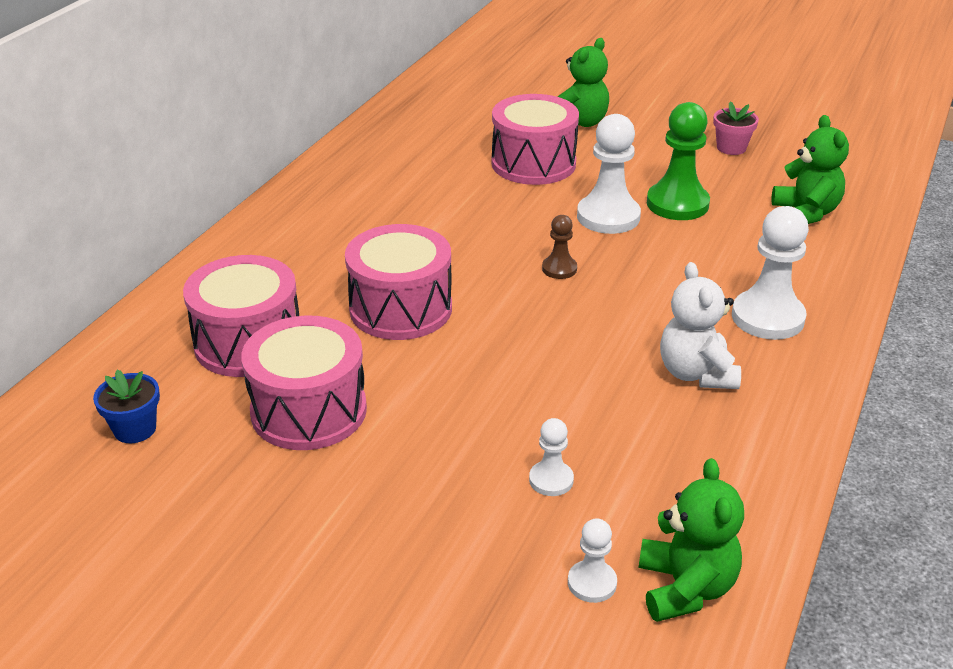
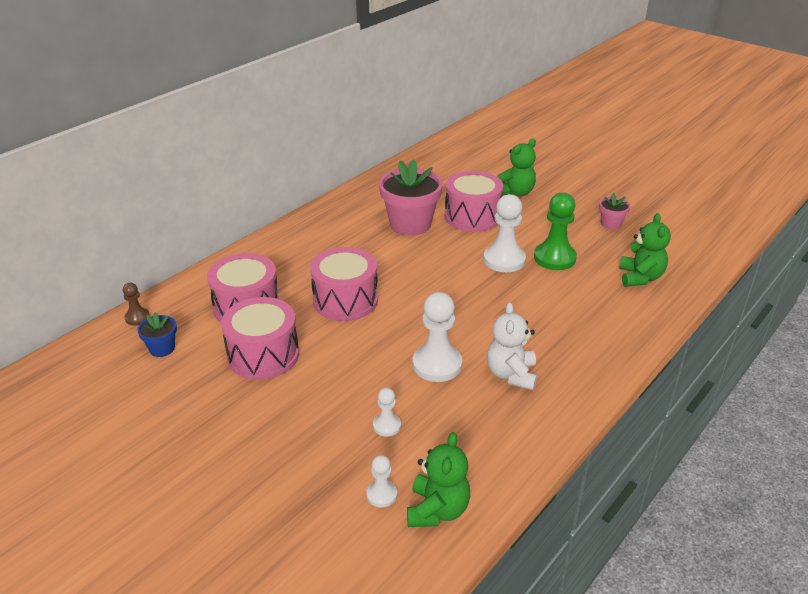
camera: 15 degrees right, 0 degrees up
brown pawn [542,215,577,279] -> brown pawn moved to [123,283,150,326]
white pawn [732,206,809,340] -> white pawn moved to [412,292,462,382]
none -> pink flower pot [379,159,443,236]

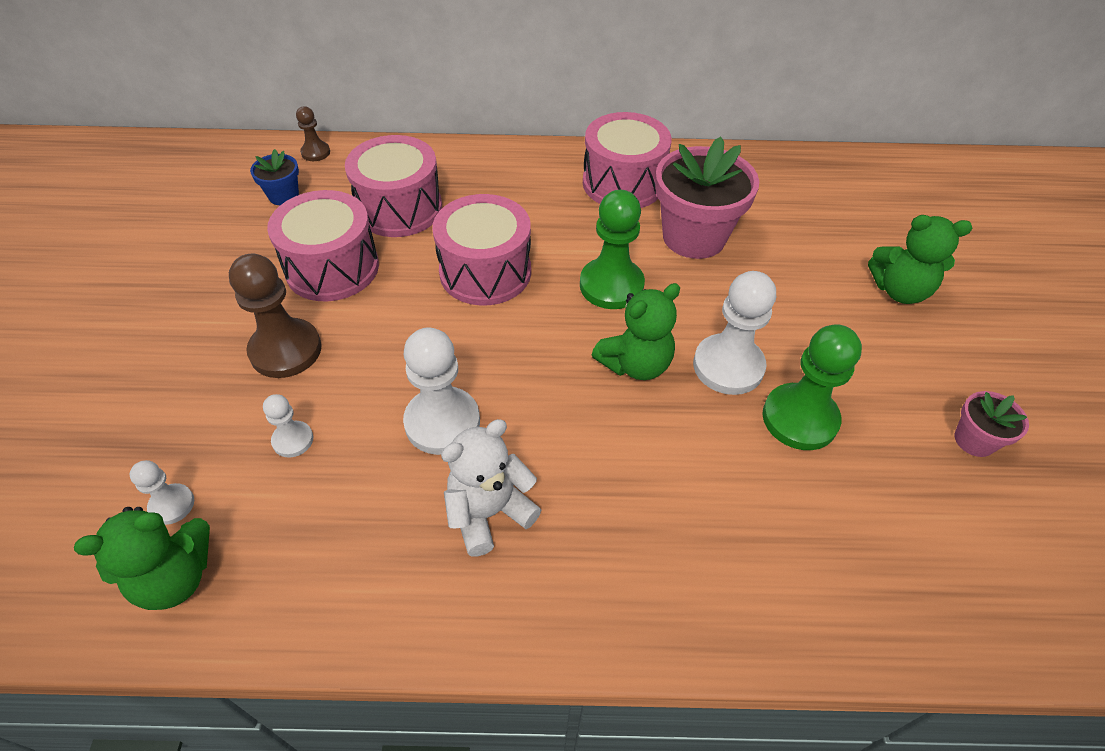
camera: 50 degrees right, 15 degrees up
pink drum [445,171,503,232] -> pink drum moved to [583,112,672,208]
green teddy bear [619,213,671,287] -> green teddy bear moved to [592,283,680,380]
none -> brown pawn [229,253,322,378]
none -> green pawn [580,190,645,309]

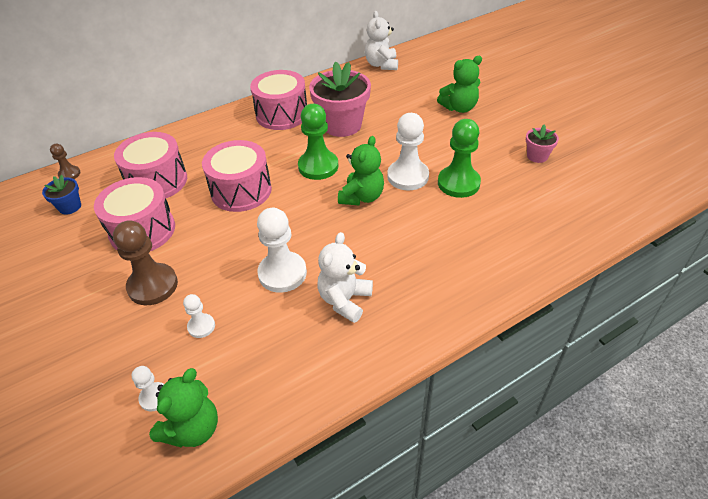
camera: 30 degrees left, 5 degrees down
none -> white teddy bear [365,11,398,70]

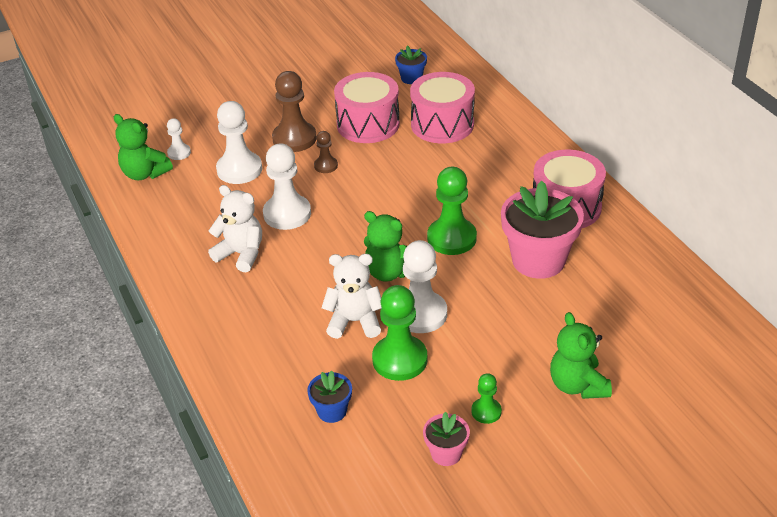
camera: 95 degrees right, 5 degrees down
brown pawn [50,144,80,179] -> brown pawn moved to [314,131,338,173]
white pawn [183,294,215,338] -> white pawn [216,101,262,184], size x1.92
pink drum [202,140,272,212] -> none
white teddy bear [365,11,398,70] -> white teddy bear moved to [322,254,382,339]
none -> blue flower pot [307,370,352,423]
none -> green pawn [471,373,502,424]

